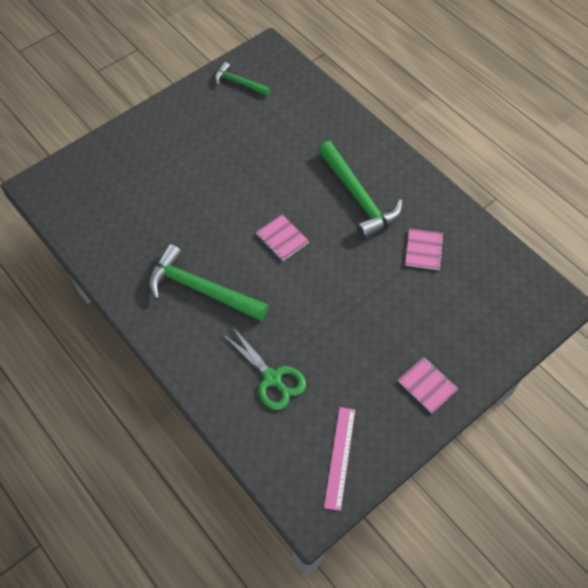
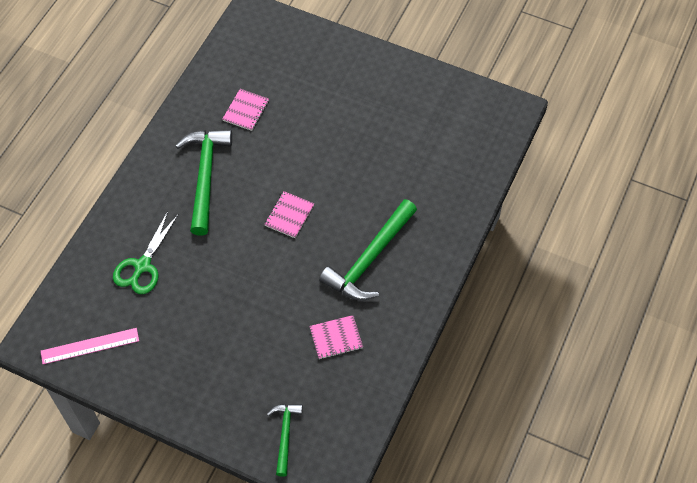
camera: 65 degrees right, 0 degrees up
green hammer [214,62,270,96] -> green hammer moved to [267,404,303,477]
pink notebook [398,357,458,413] -> pink notebook moved to [223,89,269,131]

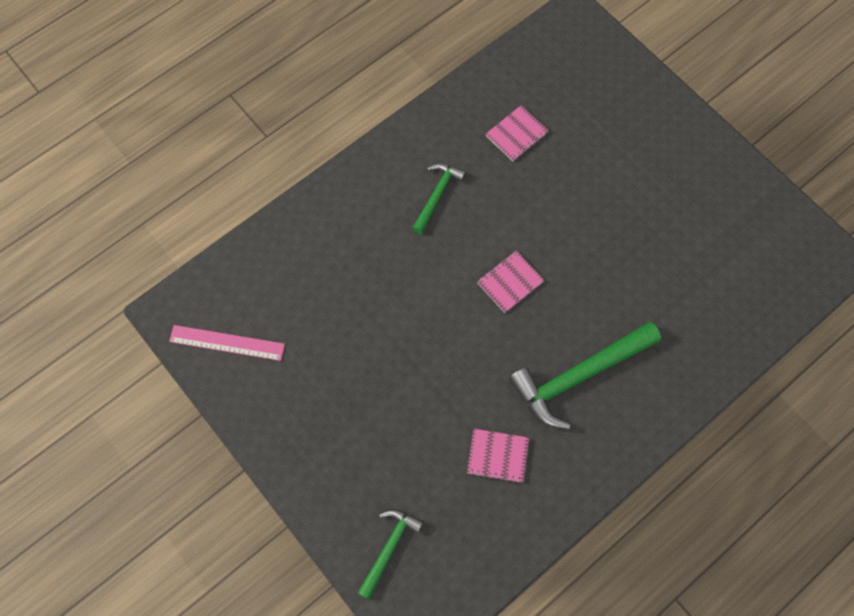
camera: 25 degrees right, 10 degrees up
green scissors [113,211,179,294] -> none
green hammer [175,129,232,236] -> green hammer [412,163,466,234], size x0.56

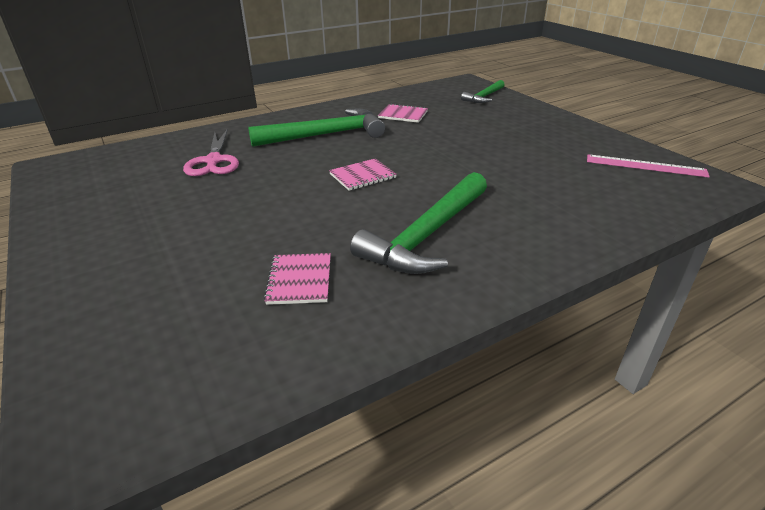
camera: 170 degrees left, 35 degrees down
green hammer [412,163,466,234] -> green hammer [350,172,487,274], size x1.80
pink notebook [486,105,549,161] -> pink notebook turned 60 degrees counterclockwise [264,253,331,305]
none -> pink scissors [183,130,239,176]

